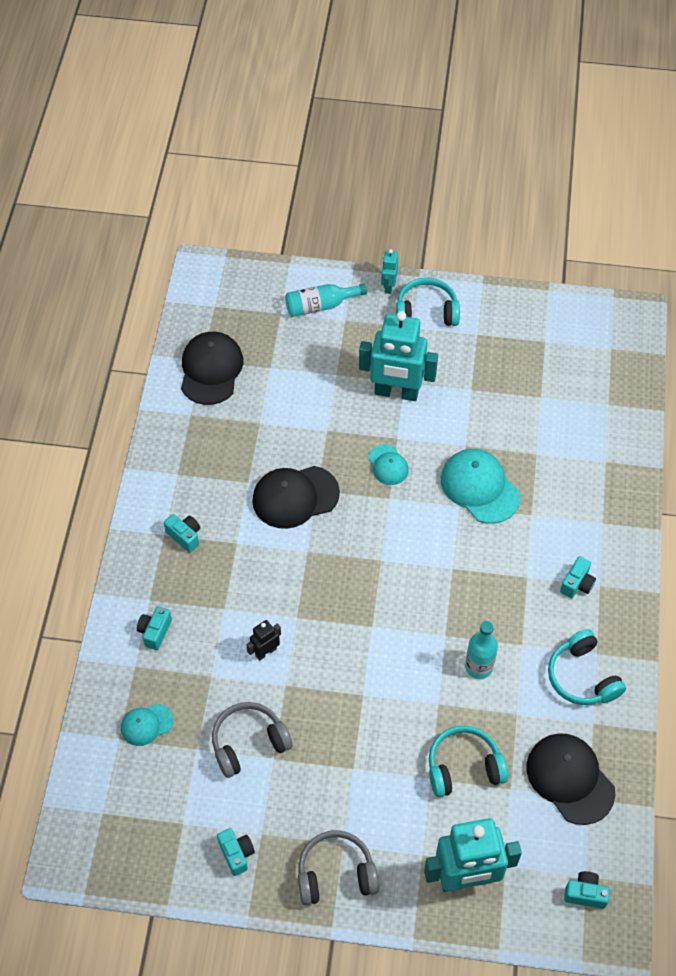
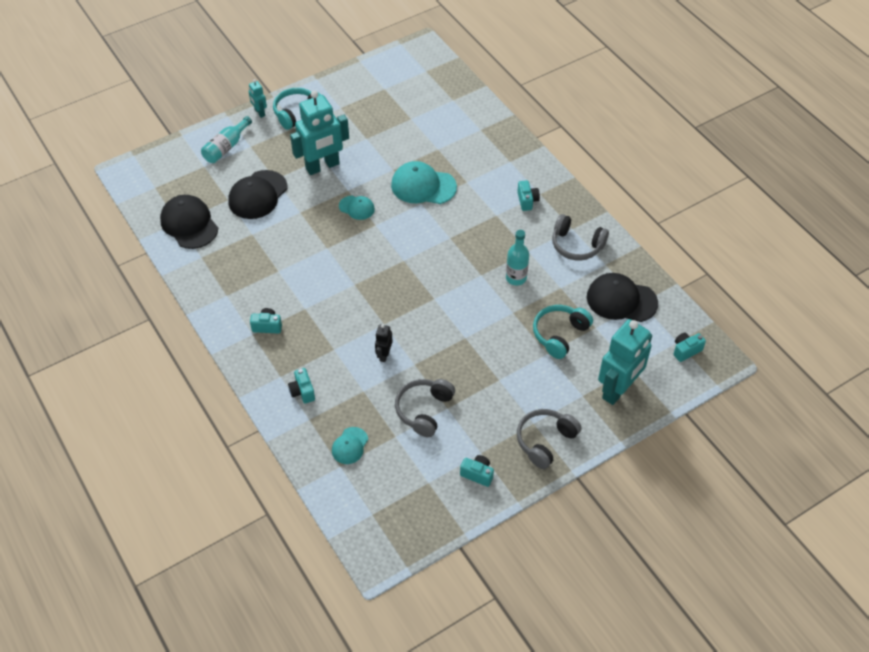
camera: 40 degrees left, 5 degrees down
black cap [252,466,340,529] -> black cap moved to [228,170,287,219]
turquoise headphones [548,629,626,705] -> grey headphones [552,214,609,261]

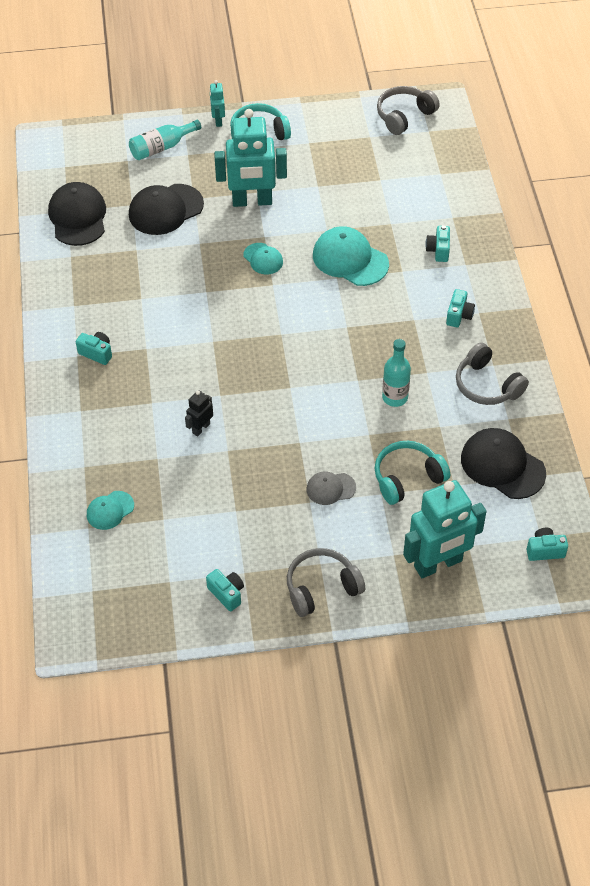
camera: 25 degrees right, 0 degrees up
turquoise camera [288,368,315,403] -> turquoise camera moved to [425,225,450,262]
grey headphones [395,379,455,437] -> grey headphones moved to [377,86,440,135]
none -> grey cap [306,472,356,505]

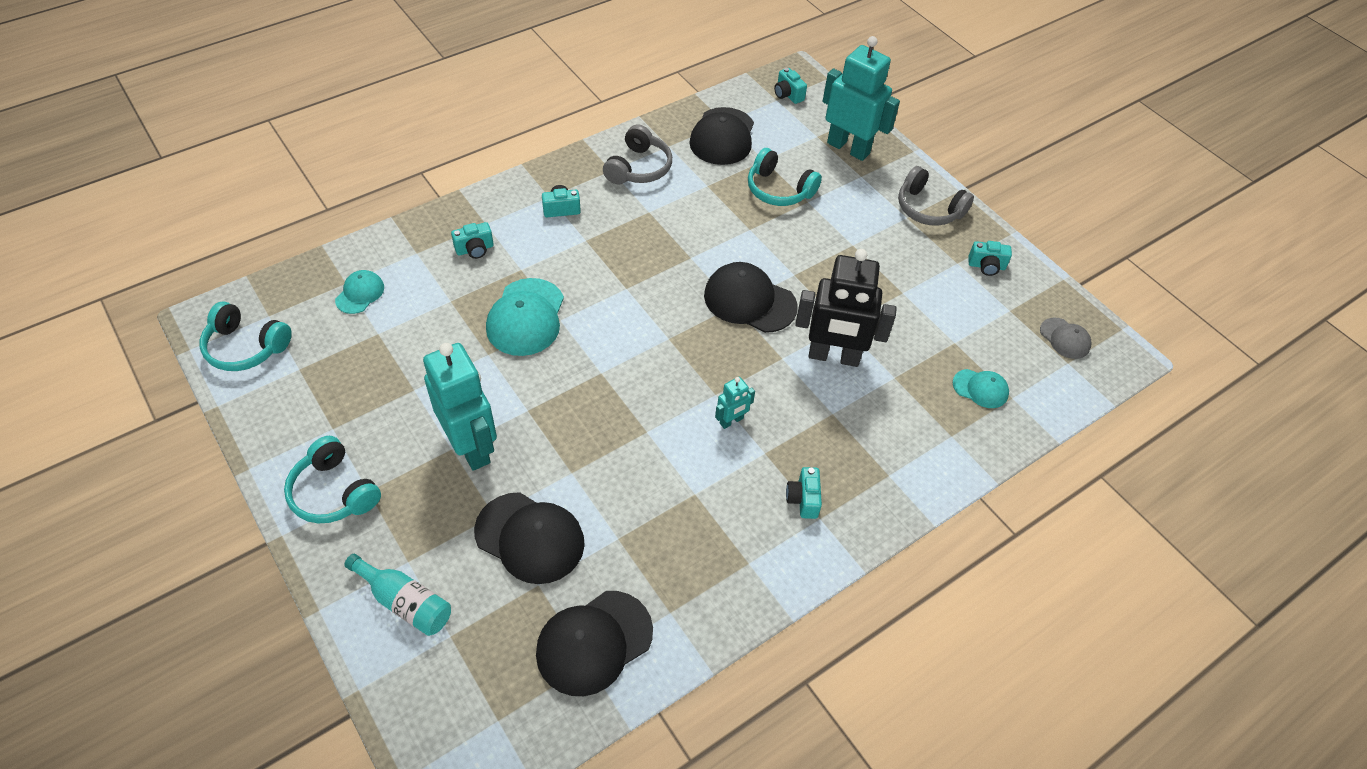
camera: 120 degrees left, 0 degrees up
black robot [185,390,213,436] -> black robot [795,249,897,367], size x2.20
turquoise camera [206,569,244,611] -> turquoise camera turned 105 degrees counterclockwise [968,241,1012,276]
turquoise robot [209,80,225,127] -> turquoise robot moved to [715,377,755,429]
turquoise cap [243,243,283,275] -> turquoise cap moved to [335,270,384,314]
grey cap [306,472,356,505] -> grey cap moved to [1040,318,1091,359]
grey headphones [377,86,440,135] -> turquoise headphones [200,302,292,371]
turquoise bottle [382,339,411,407] -> none
none -> black cap [704,262,798,333]

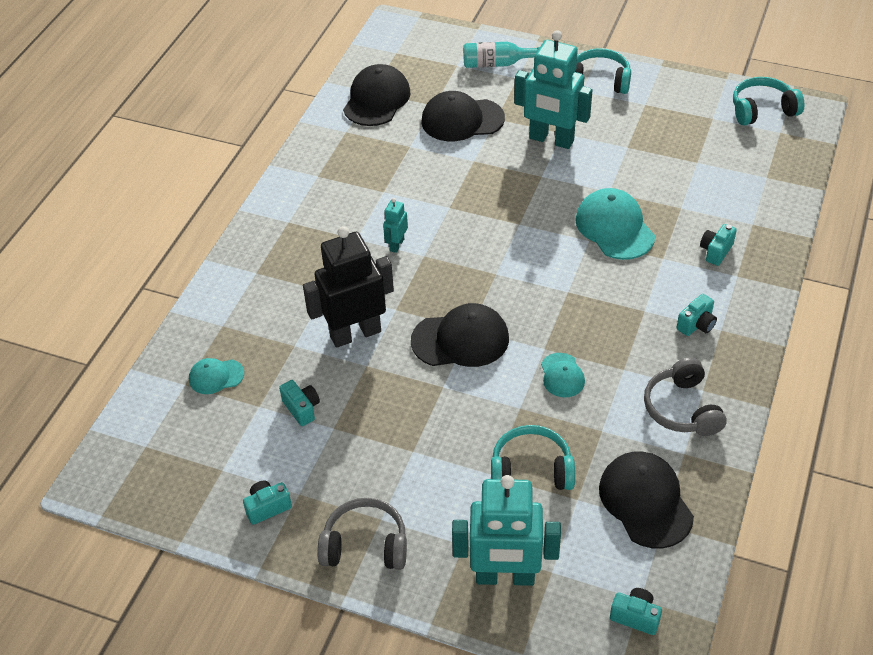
camera: 150 degrees right, 5 degrees down
turquoise cap [335,270,384,314] -> turquoise cap moved to [541,353,585,397]
turquoise camera [786,467,822,519] -> turquoise camera moved to [279,380,320,426]
grey cap [1040,318,1091,359] -> none

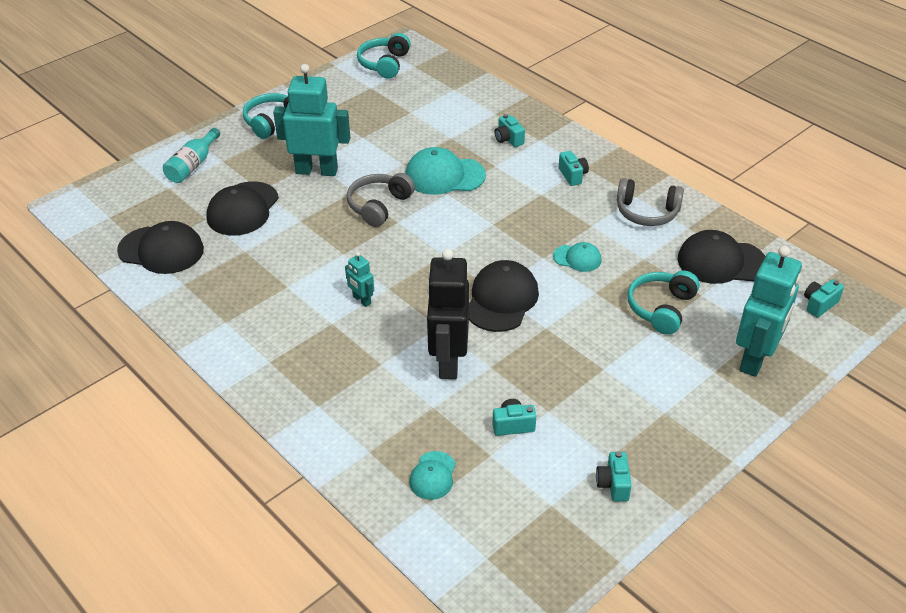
camera: 65 degrees left, 5 degrees down
grey headphones [318,498,407,570] -> grey headphones moved to [347,173,415,227]
black cap [343,64,411,126] -> black cap turned 150 degrees clockwise [117,221,204,274]
turquoise robot [514,30,592,149] -> turquoise robot turned 135 degrees counterclockwise [273,64,350,176]

